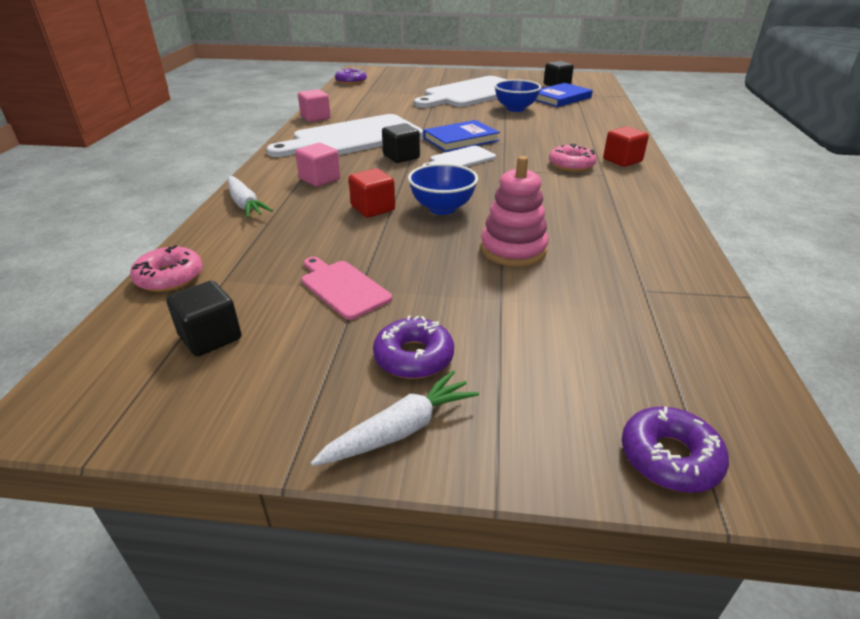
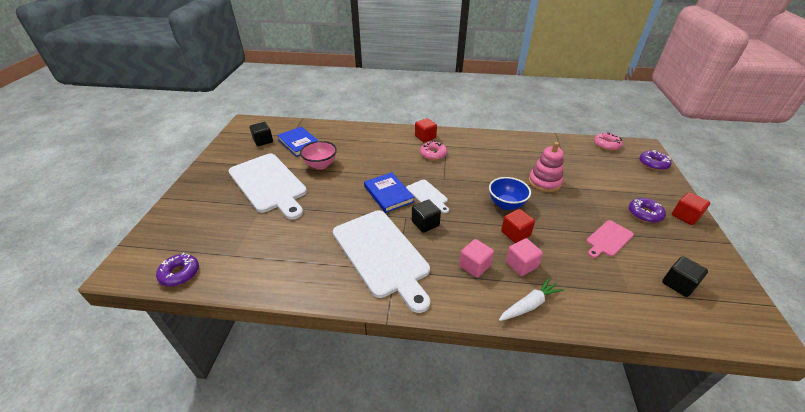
camera: 90 degrees left, 5 degrees up
pink donut [130,245,203,292] -> pink donut moved to [594,132,623,151]
pink cube [298,89,331,122] -> pink cube moved to [506,238,543,276]
white carrot [311,371,479,466] -> red cube [672,192,710,225]
blue bowl [494,79,541,112] -> pink bowl [300,141,337,170]

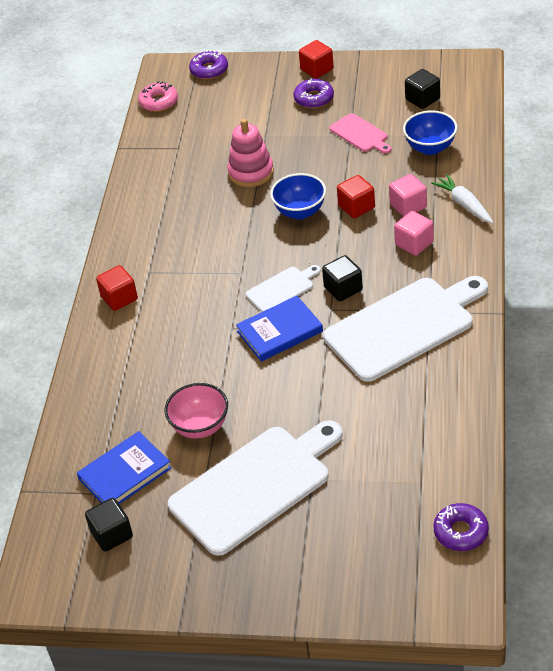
camera: 85 degrees left, 5 degrees up
pink donut [420,140,447,160] -> none
none -> blue bowl [403,110,457,155]

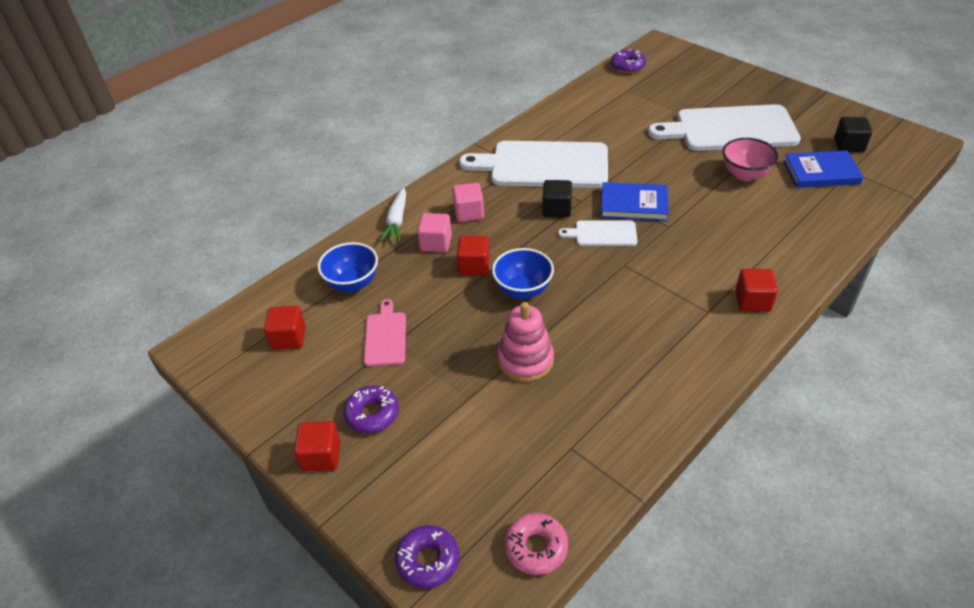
camera: 145 degrees left, 0 degrees up
black cube [405,69,440,109] -> red cube [264,306,306,350]

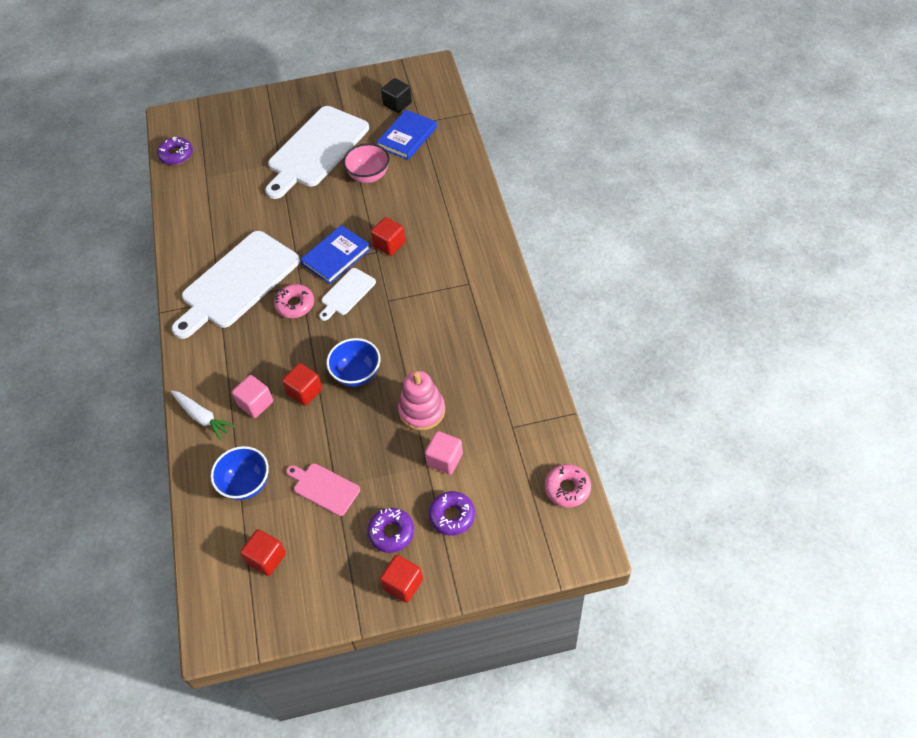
camera: 55 degrees left, 10 degrees up
purple donut [395,525,459,589] -> purple donut moved to [428,491,475,536]
pink cube [452,183,484,222] -> pink cube moved to [425,431,463,475]
black cube [543,180,572,218] -> pink donut [274,284,314,318]
red cube [735,269,778,312] -> red cube moved to [371,217,405,256]

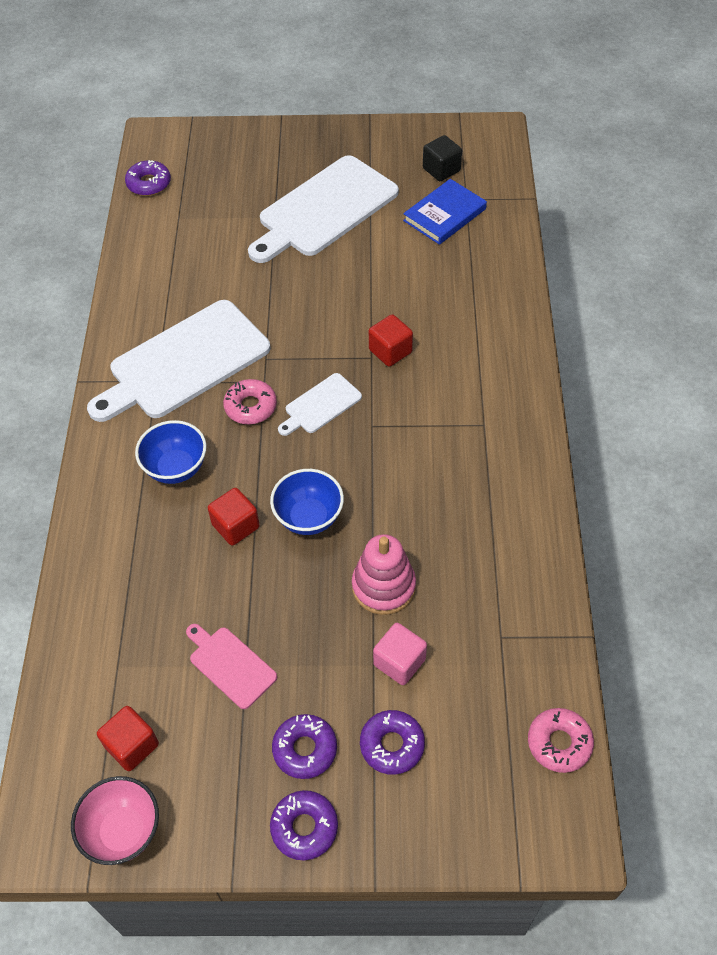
camera: 10 degrees right, 0 degrees up
white carrot [171,391,235,441] -> none
blue bowl [211,446,269,500] -> blue bowl moved to [135,420,206,484]
pink cube [232,375,273,418] -> none
blue book [300,225,371,284] -> none
pink bowl [343,143,389,183] -> pink bowl moved to [71,776,159,865]
red cube [380,555,423,603] -> purple donut [270,790,338,860]

